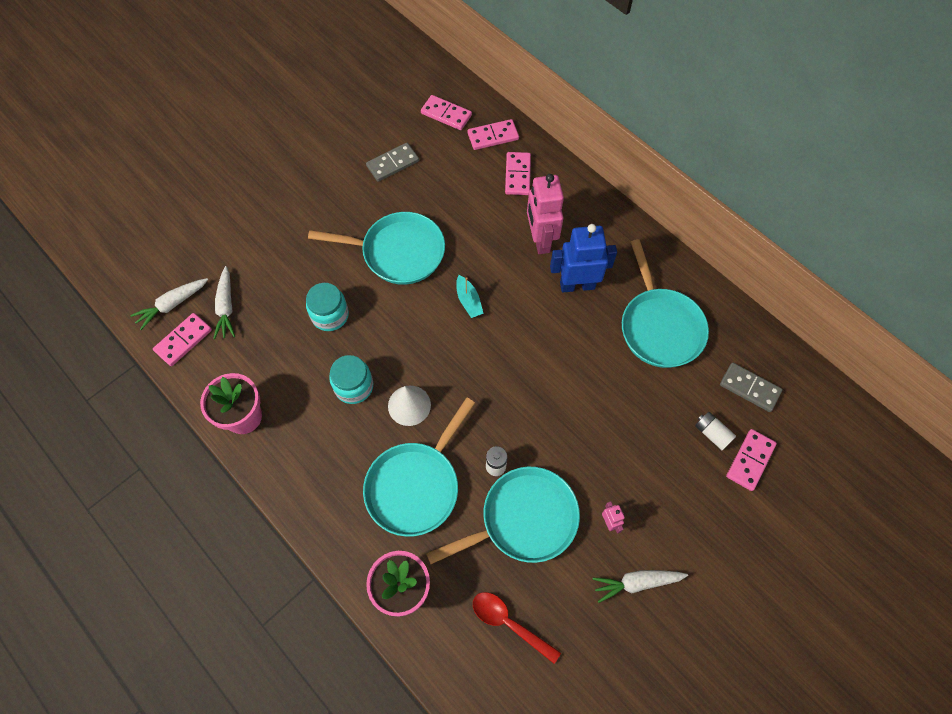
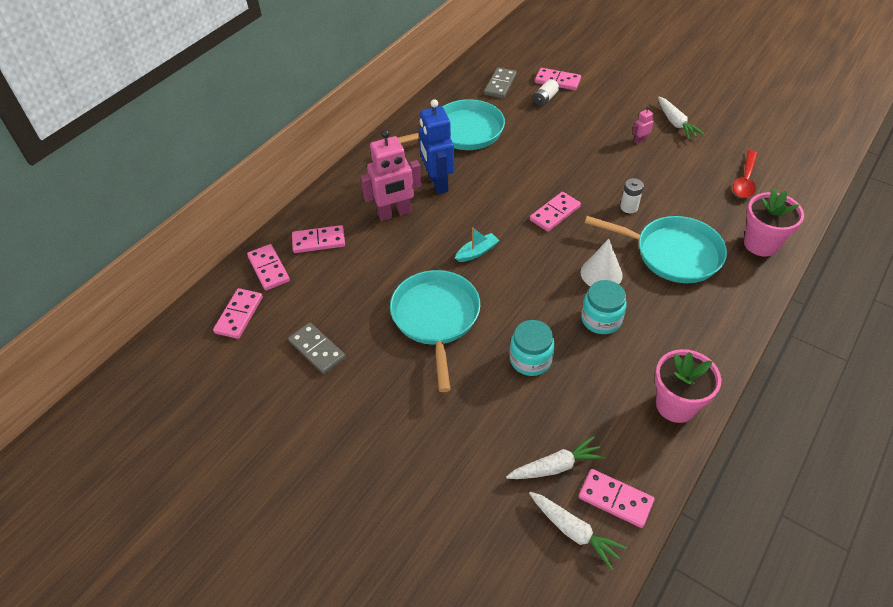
camera: 100 degrees left, 15 degrees down
turquoise pan [426,467,580,564] -> none
none -> pink domino [530,192,581,232]

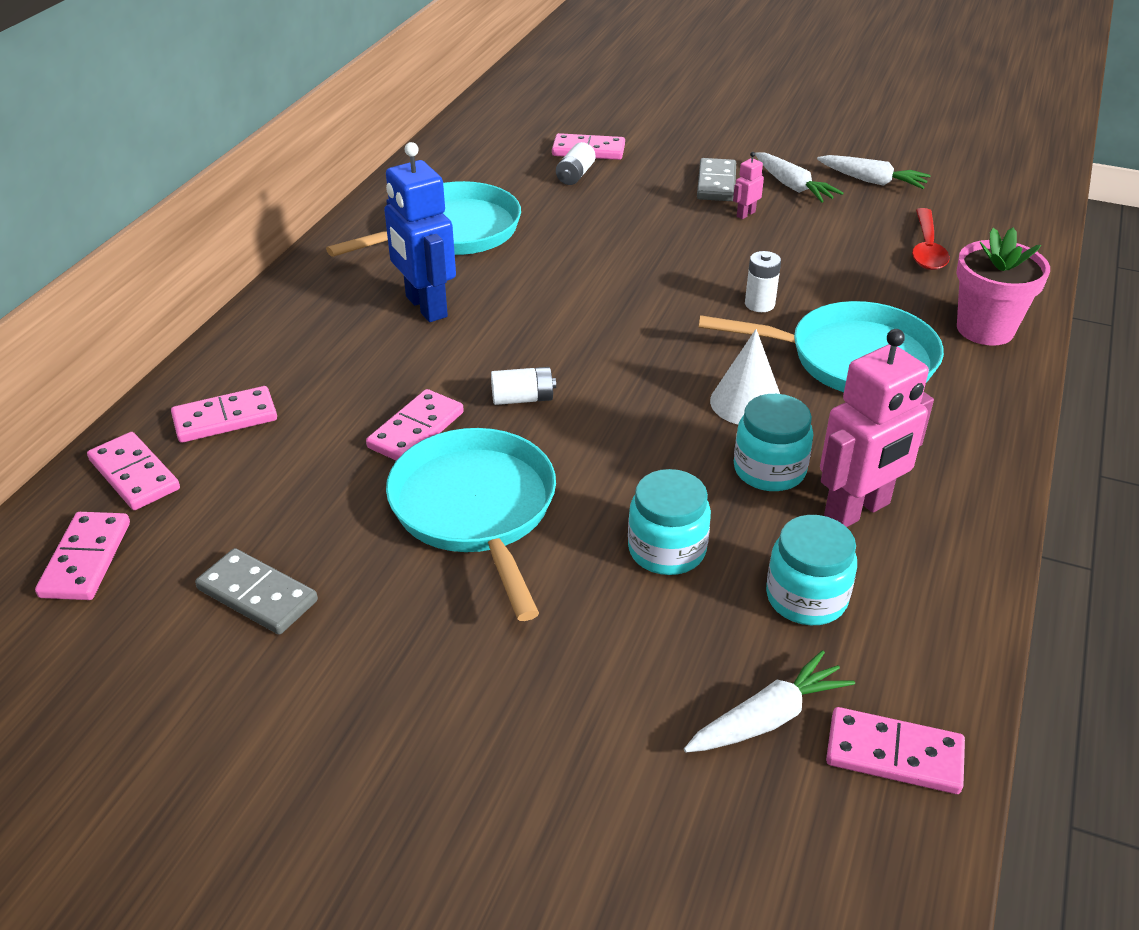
camera: 15 degrees left, 10 degrees down
pink robot [360,130,422,221] -> pink robot moved to [820,329,934,527]
turquoise boat [455,228,499,262] -> white battery [491,367,556,405]
grey domino [484,67,517,98] -> grey domino moved to [697,158,736,201]
white carrot [529,492,627,570] -> white carrot moved to [817,155,931,189]
pink domino [530,192,581,232] -> pink domino moved to [366,389,464,461]
pink flower pot [655,349,721,423] -> none
none -> turquoise jar [766,515,857,625]

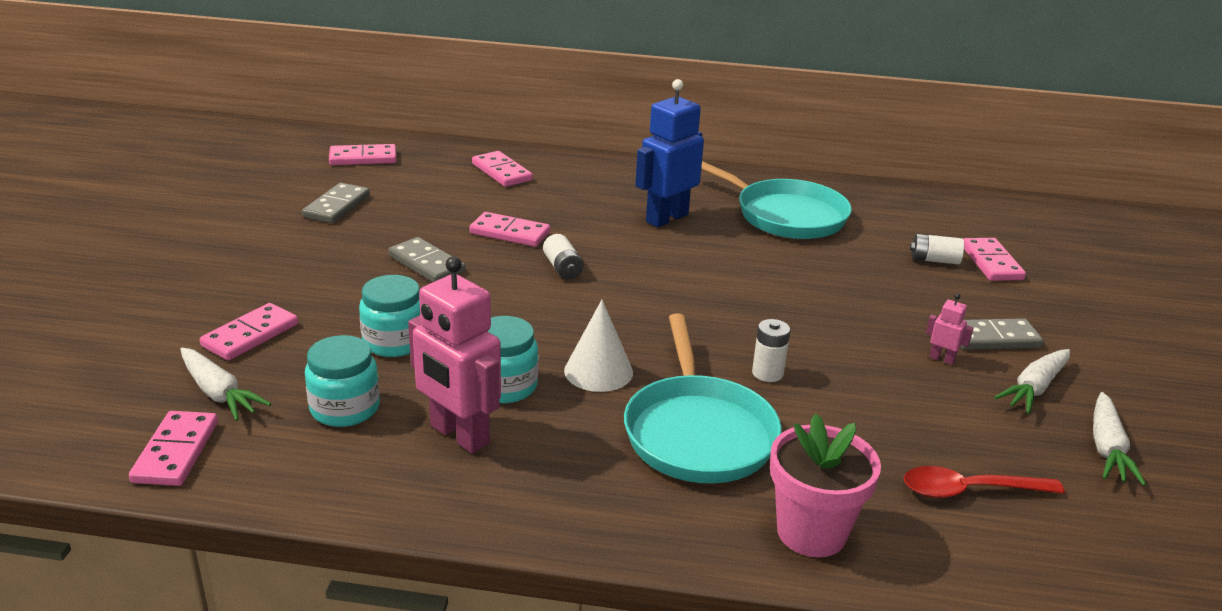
camera: 75 degrees right, 10 degrees down
pink domino [87,432,180,510] -> pink domino moved to [200,303,298,361]
turquoise pan [386,428,556,621] -> grey domino [388,237,466,282]

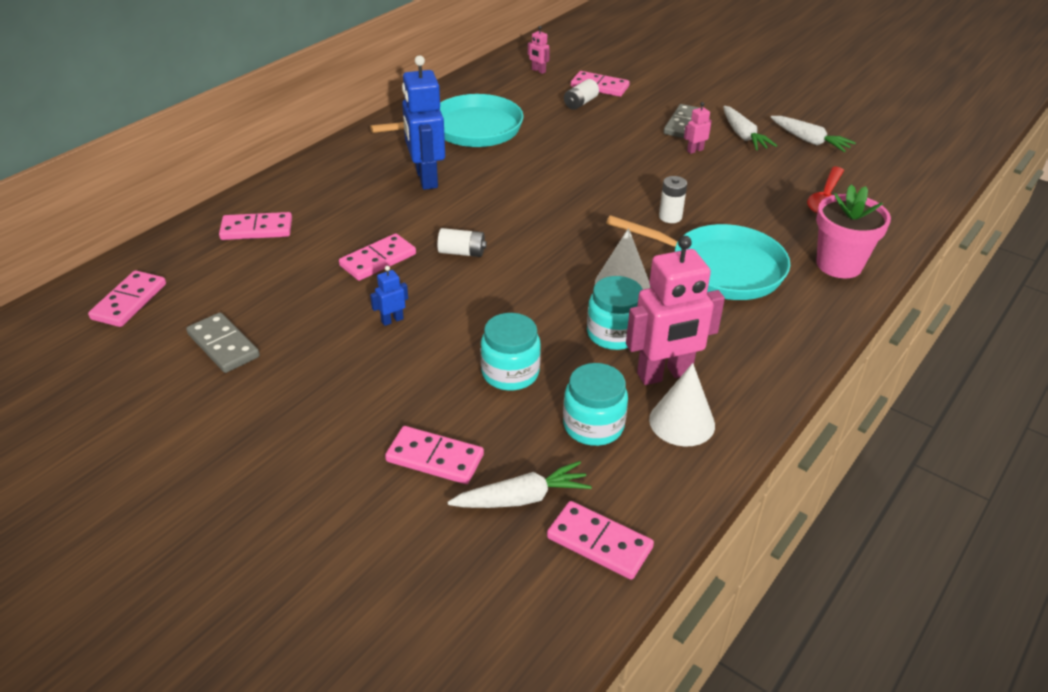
camera: 60 degrees left, 10 degrees up
pink domino [200,303,298,361] -> pink domino turned 45 degrees counterclockwise [385,426,484,484]
grey domino [388,237,466,282] -> blue robot [370,266,408,326]
none -> pink robot [528,26,550,74]
none -> white cone [649,363,715,446]

